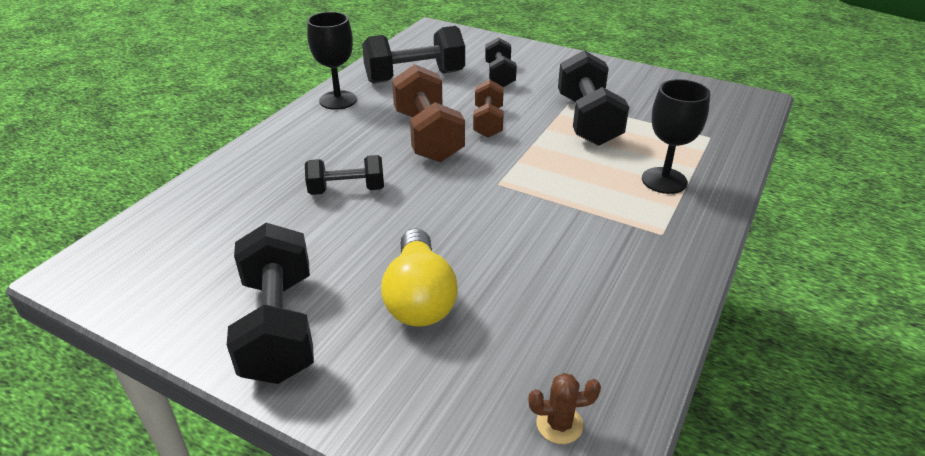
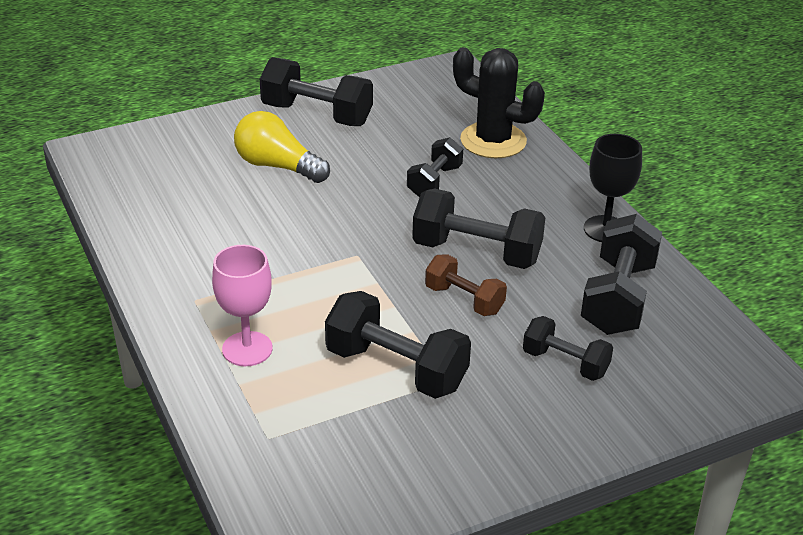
camera: 125 degrees right, 0 degrees up
brown dumbbell [392,64,465,162] -> black dumbbell [412,189,545,269]
brown cactus [528,373,601,444] -> none
black goblet [642,79,710,194] -> pink goblet [212,245,272,366]
none -> black cactus [453,47,545,158]

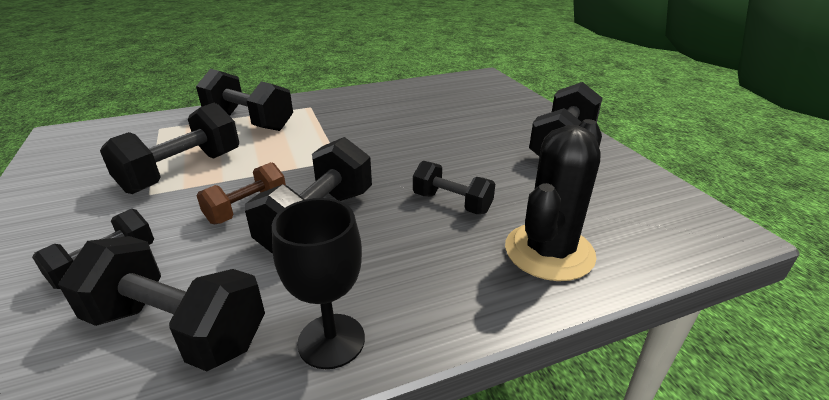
camera: 95 degrees right, 5 degrees down
pink goblet [212,245,272,366] -> black dumbbell [196,69,293,131]
yellow light bulb [234,111,330,183] -> none

